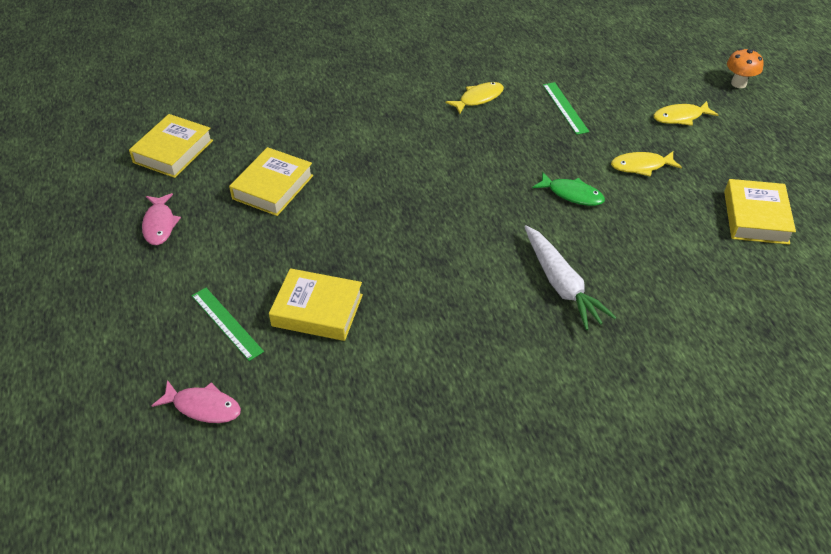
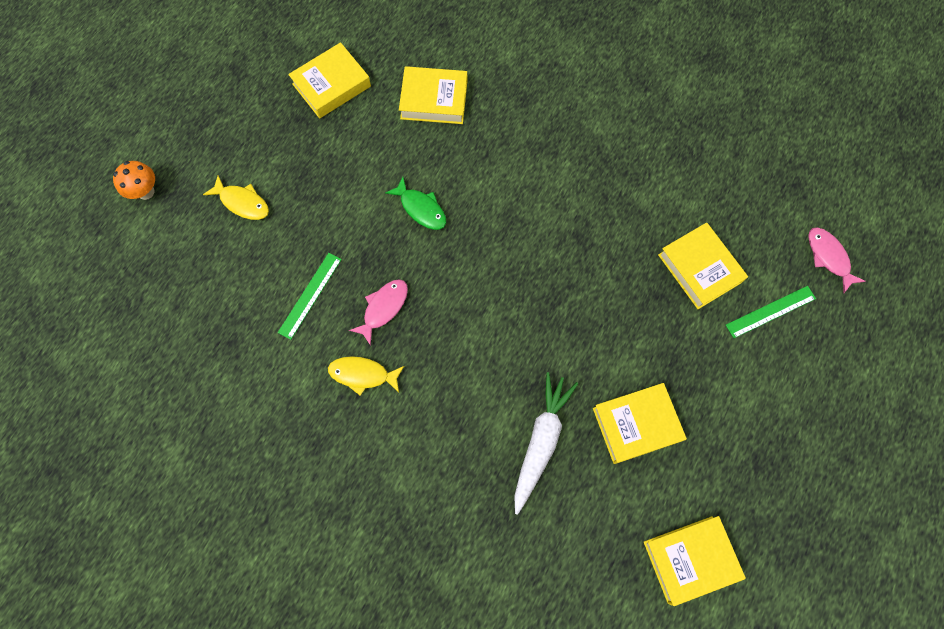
camera: 135 degrees left, 25 degrees up
pink fish [142,193,181,245] -> pink fish moved to [349,279,408,346]
green ruler [192,288,264,361] -> green ruler turned 60 degrees clockwise [726,286,816,338]
white carrot [525,225,617,330] -> white carrot moved to [514,372,578,515]
green fish [532,172,605,206] -> green fish turned 150 degrees clockwise [385,177,446,230]
yellow fish [611,151,682,177] -> none
none -> yellow book [399,66,467,124]

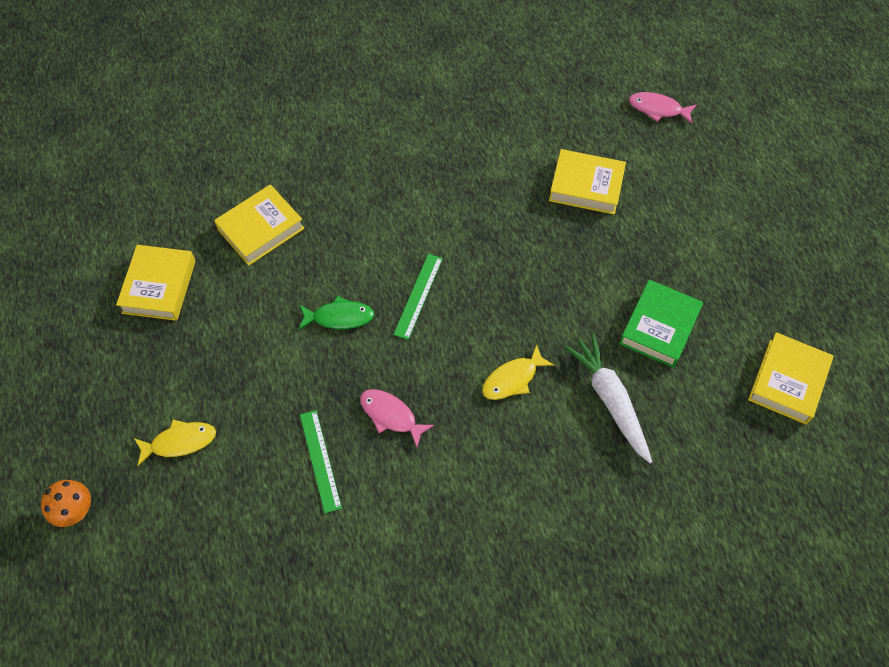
camera: 45 degrees left, 10 degrees down
yellow fish [328,356,404,396] -> yellow fish moved to [482,344,554,400]
pink fish [349,279,408,346] -> pink fish turned 45 degrees counterclockwise [360,389,434,447]
yellow book [593,383,687,464] -> green book [619,279,703,368]
green ruler [726,286,816,338] -> green ruler moved to [393,254,443,340]

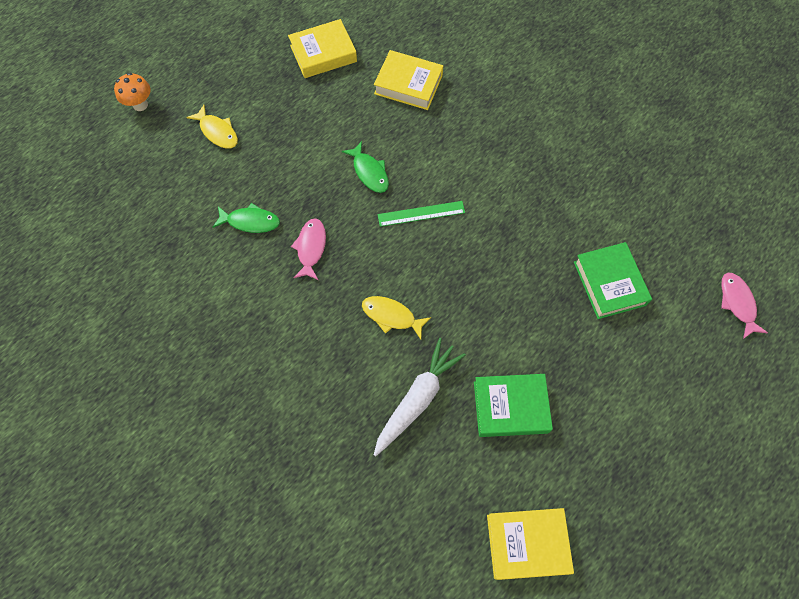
camera: 60 degrees right, 5 degrees up
green ruler [300,410,342,513] -> green fish [213,203,280,233]
yellow book [549,149,626,215] -> green book [574,242,652,319]

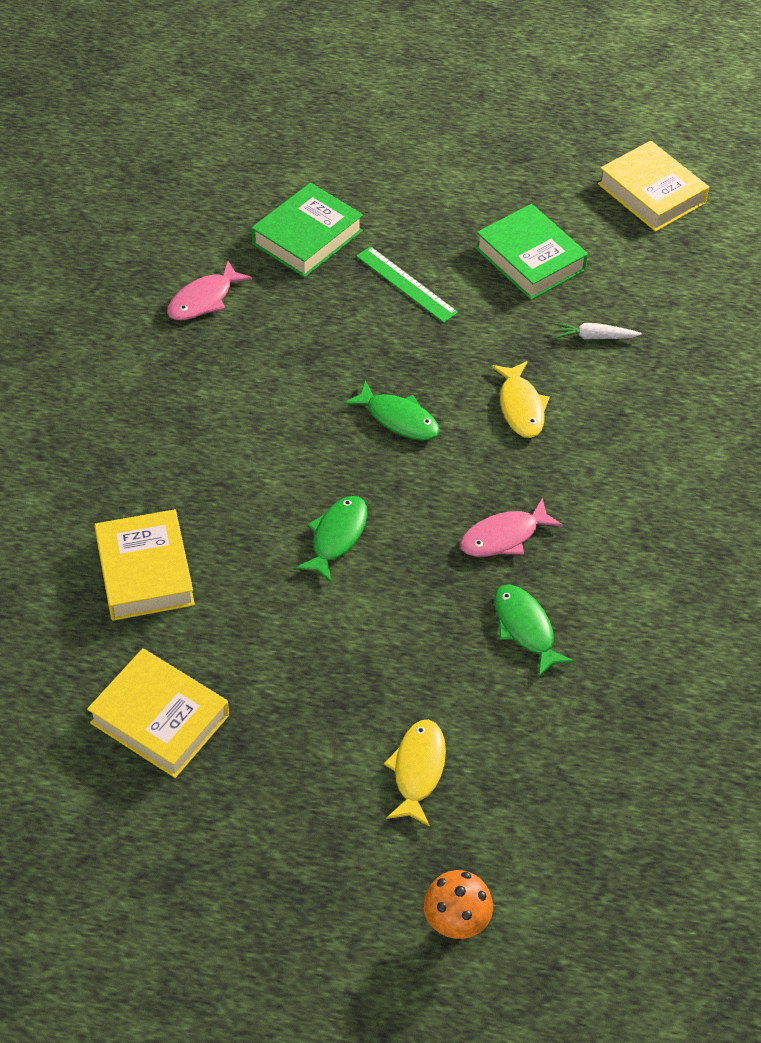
camera: 125 degrees left, 15 degrees down
white carrot [374,338,466,456] -> white carrot [554,323,642,339], size x0.49
green ruler [378,201,465,227] -> green ruler moved to [356,246,458,323]
pink fish [721,273,768,339] -> pink fish moved to [167,261,252,320]
none -> green fish [344,380,440,440]

